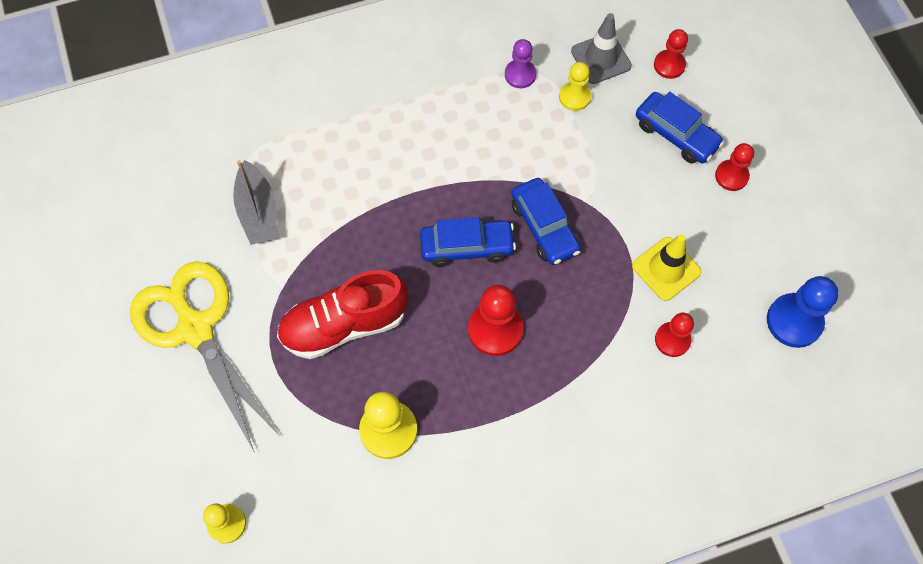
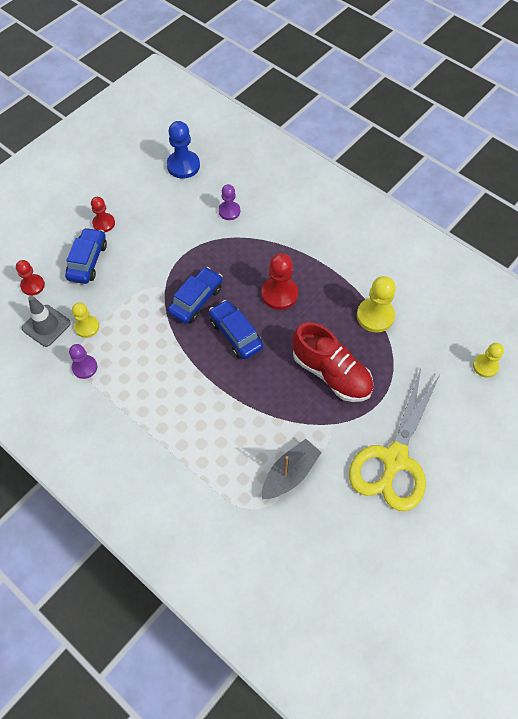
camera: 120 degrees left, 5 degrees down
yellow traffic cone [632,234,702,301] -> none
red pawn [655,313,694,357] -> purple pawn [218,184,240,220]

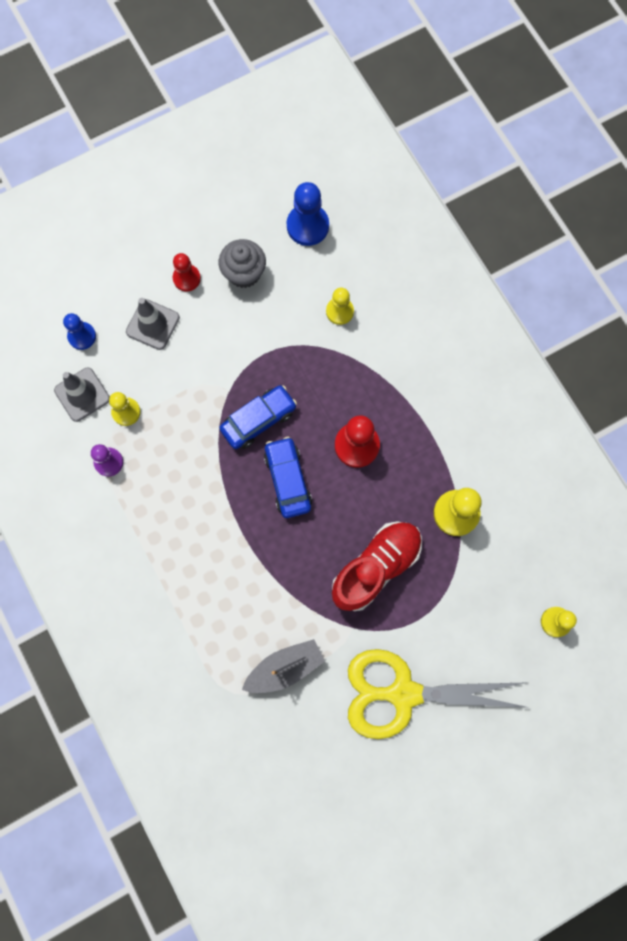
camera: 20 degrees right, 15 degrees up
red pawn [16,260,45,296] -> blue pawn [63,313,96,350]
blue car [65,227,107,284] -> grey traffic cone [126,298,180,350]
purple pawn [218,184,240,220] -> yellow pawn [326,288,354,325]
red shoe [293,322,373,402] -> red shoe turned 105 degrees counterclockwise [332,522,422,611]
yellow scissors [349,369,441,511] -> yellow scissors turned 45 degrees clockwise [348,649,530,739]
none -> grey cupcake [219,239,266,288]

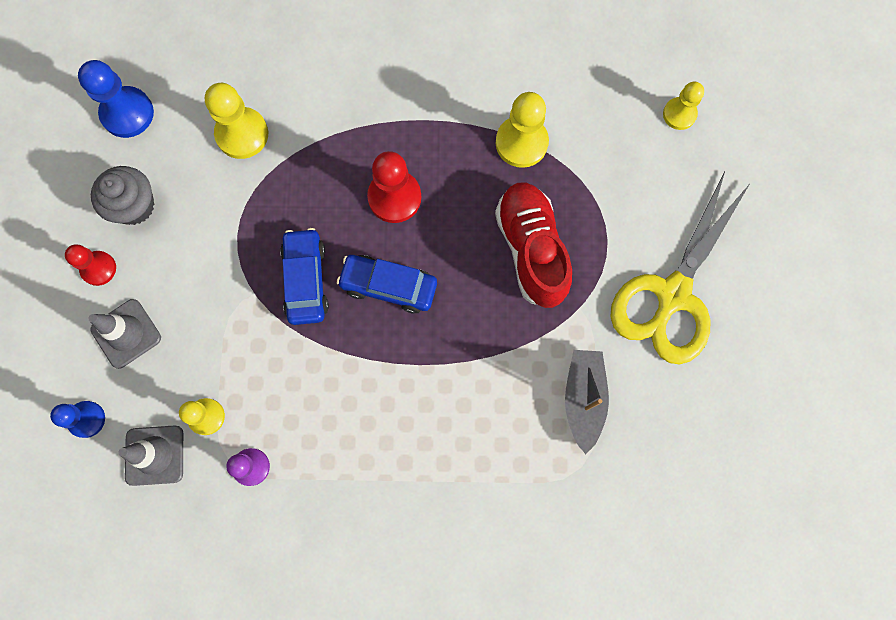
camera: 60 degrees left, 0 degrees up
yellow pawn [326,288,354,325] -> yellow pawn [205,83,268,159], size x1.56

